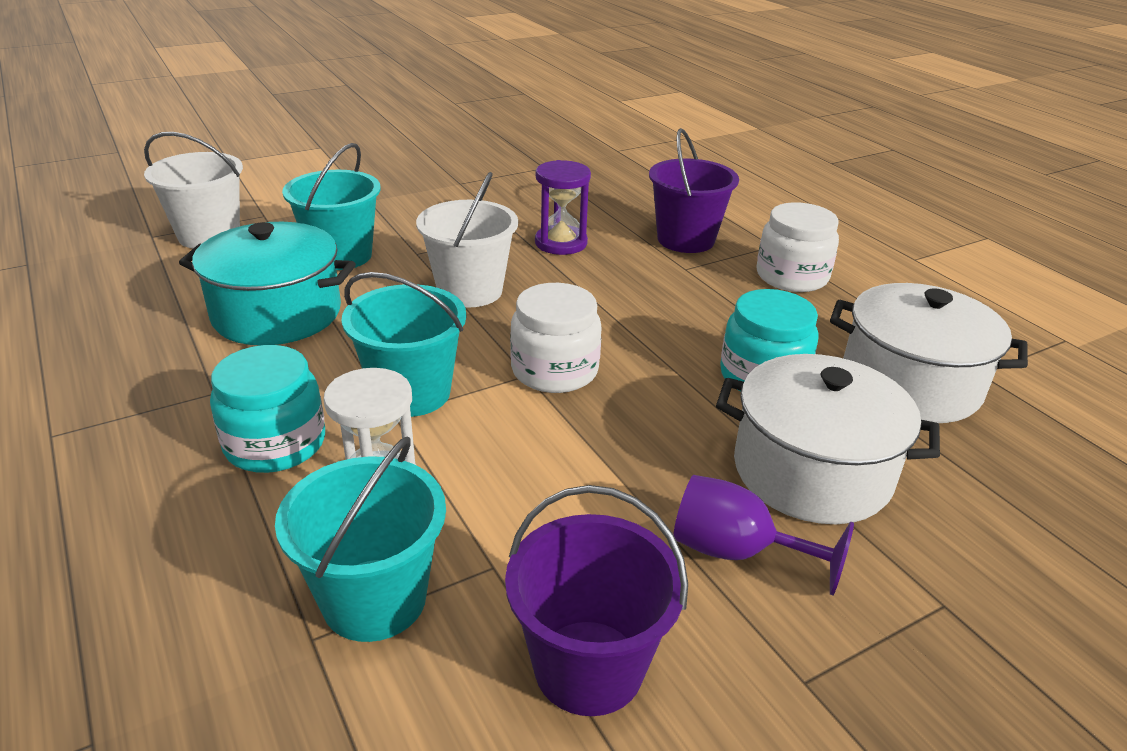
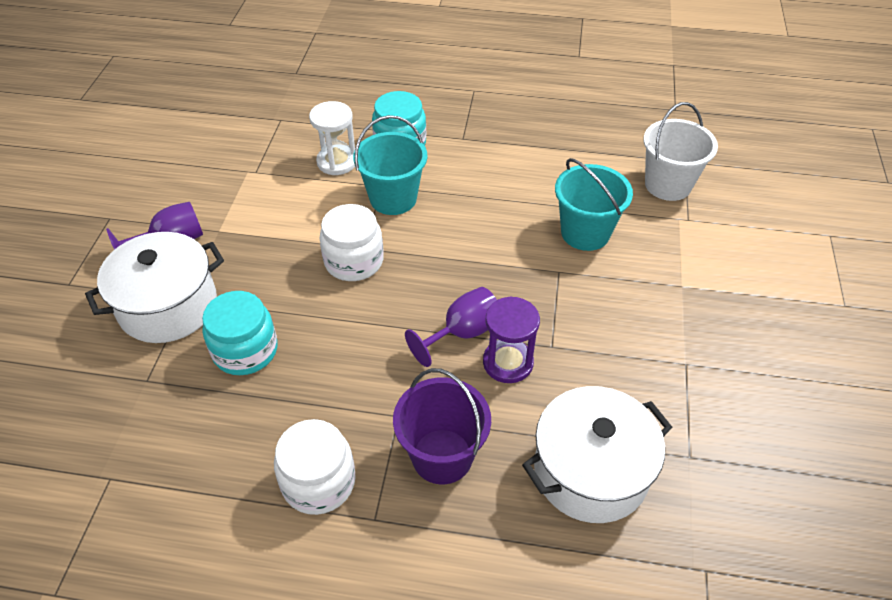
camera: 130 degrees right, 15 degrees up
turquoise pot [179,222,356,346] -> none
turquoise bucket [275,436,446,642] -> none
white bucket [416,172,518,307] -> none
purple bucket [505,485,688,716] -> none
white pot [830,283,1028,423] -> white pot moved to [522,386,673,523]
none -> purple goblet [405,287,497,367]

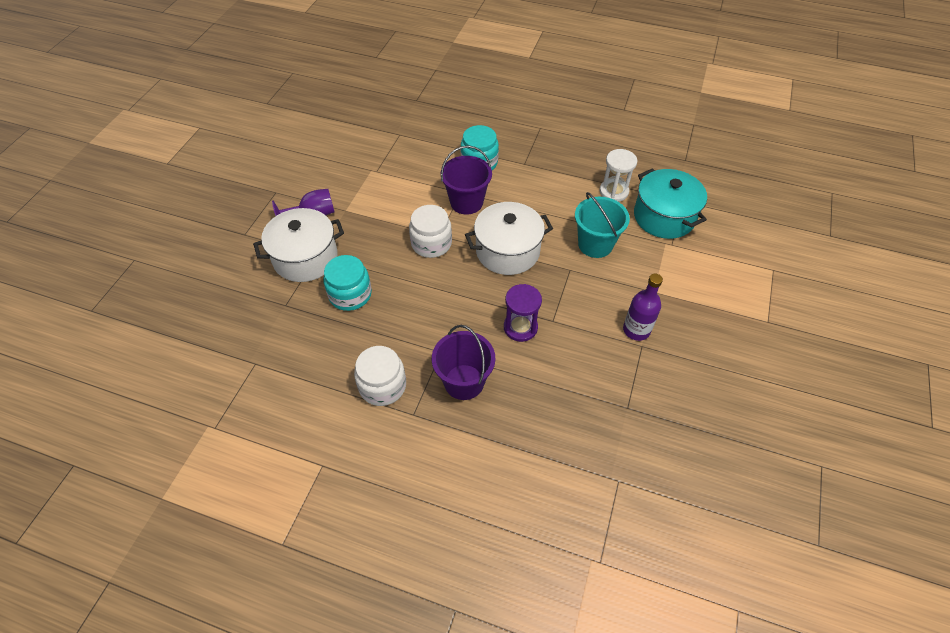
camera: 10 degrees right, 5 degrees up
white hourglass [309,101,355,175] -> white hourglass moved to [599,149,637,202]
turquoise bucket [353,115,428,215] -> purple bucket [441,145,492,215]
purple goblet [405,287,497,367] -> none
white pot [522,386,673,523] -> white pot moved to [465,202,553,275]
white bucket [643,102,718,201] -> turquoise pot [634,168,707,239]
none -> purple bottle [623,274,663,341]

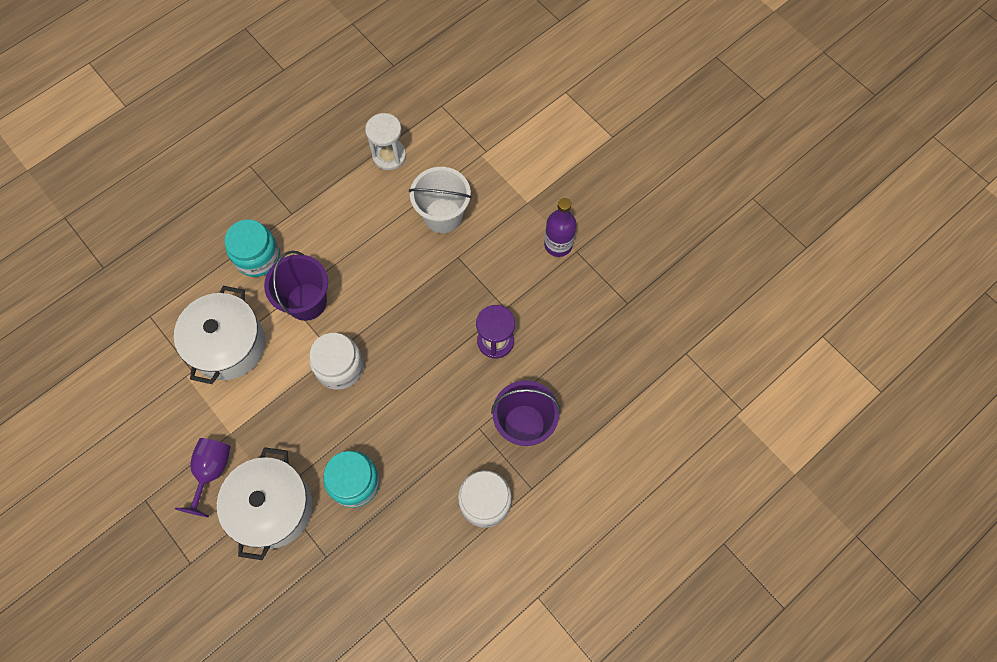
camera: 60 degrees left, 15 degrees up
white pot [465,202,553,275] -> white pot moved to [174,286,265,384]
turquoise bucket [575,192,630,258] -> white bucket [409,167,472,233]
turquoise pot [634,168,707,239] -> none

